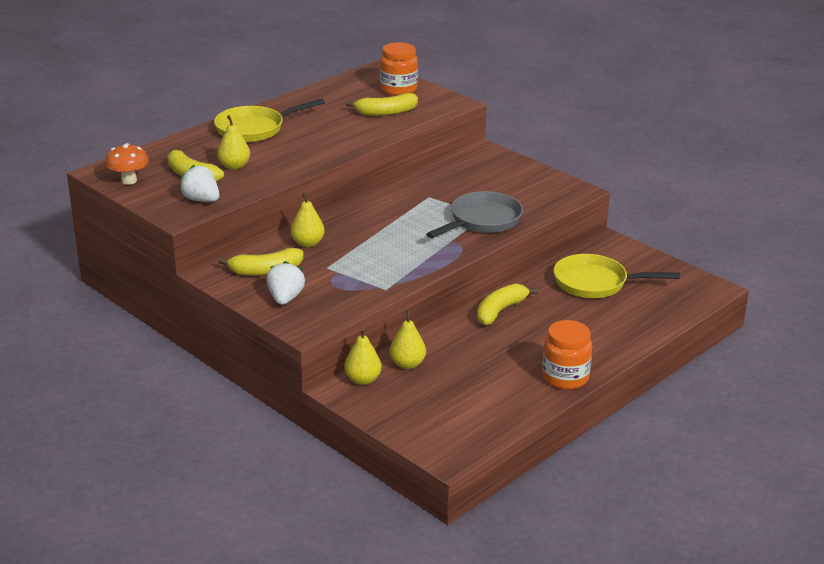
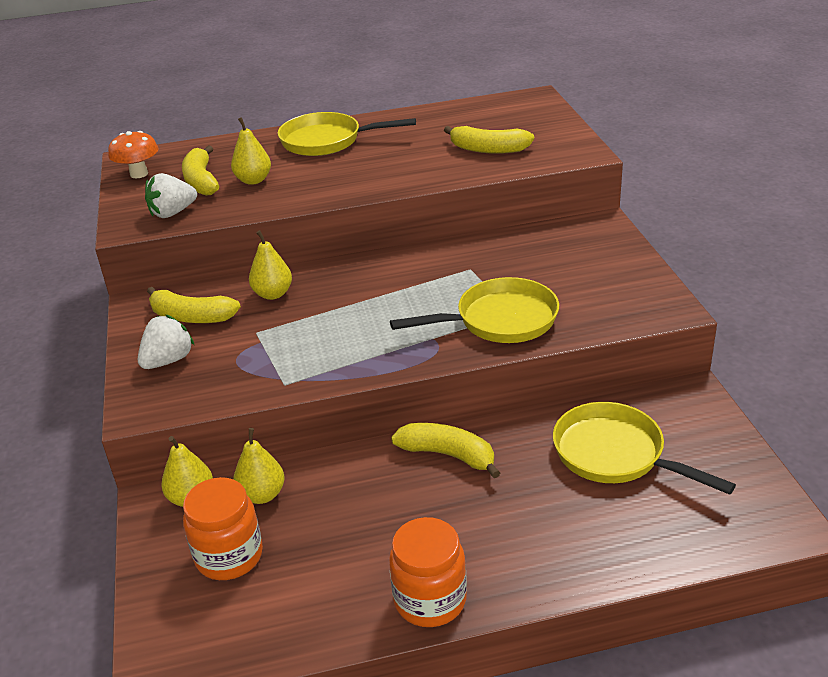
camera: 35 degrees right, 5 degrees up
white strawberry [179,165,219,202] -> white strawberry turned 105 degrees counterclockwise [145,173,197,218]
orange jar [380,42,418,96] -> orange jar moved to [183,477,263,580]
grey pan [426,191,523,238] -> yellow pan [390,277,559,343]
yellow banana [477,284,538,326] -> yellow banana turned 45 degrees clockwise [391,423,500,478]

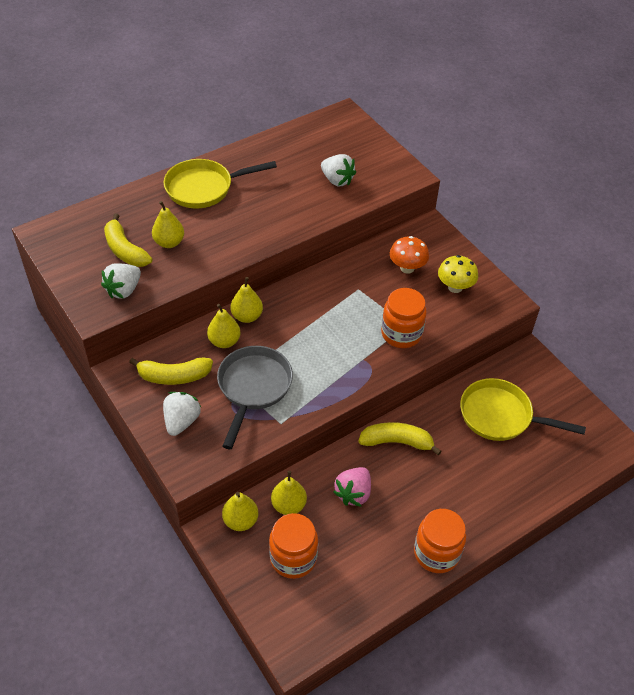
camera: 25 degrees left, 15 degrees up
orange mushroom [108,131,159,178] -> orange mushroom moved to [390,236,429,274]
yellow pan [390,277,559,343] -> orange jar [381,288,427,348]
yellow banana [444,126,534,154] -> white strawberry [321,154,356,186]
none -> grey pan [217,346,293,449]
none -> yellow pear [231,277,263,323]
none -> pink strawberry [333,467,371,507]
none -> yellow mushroom [438,255,478,293]

